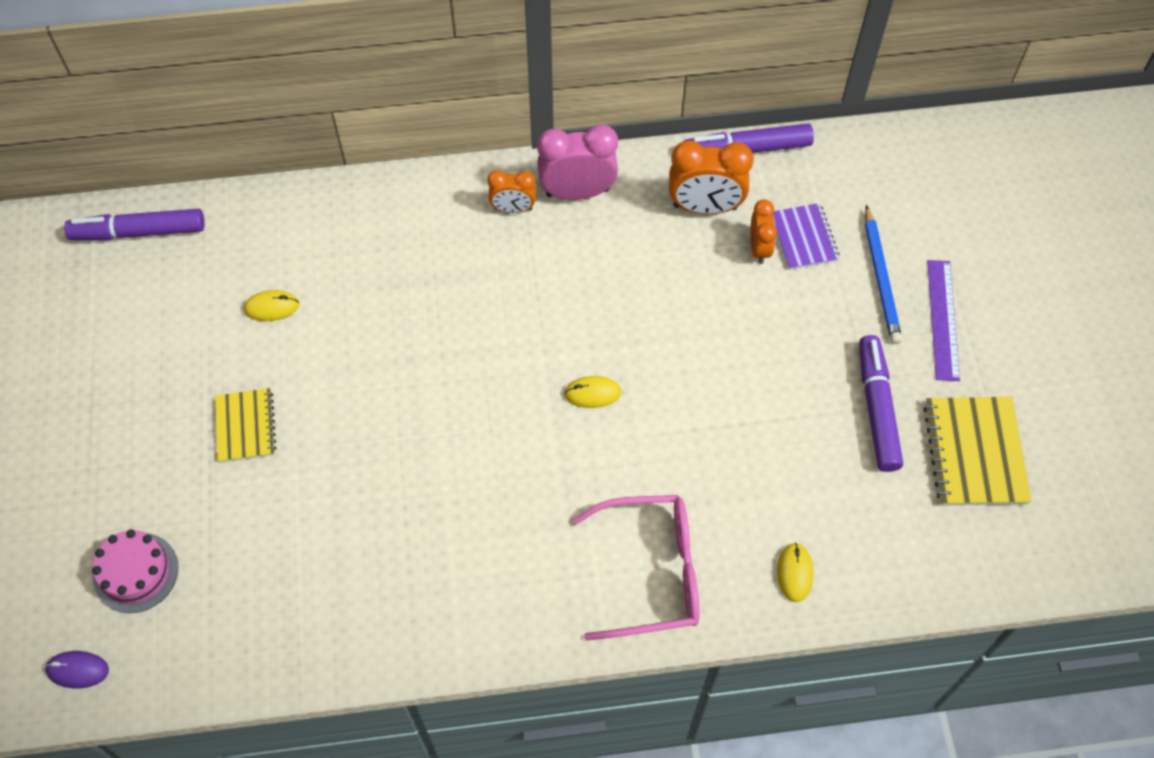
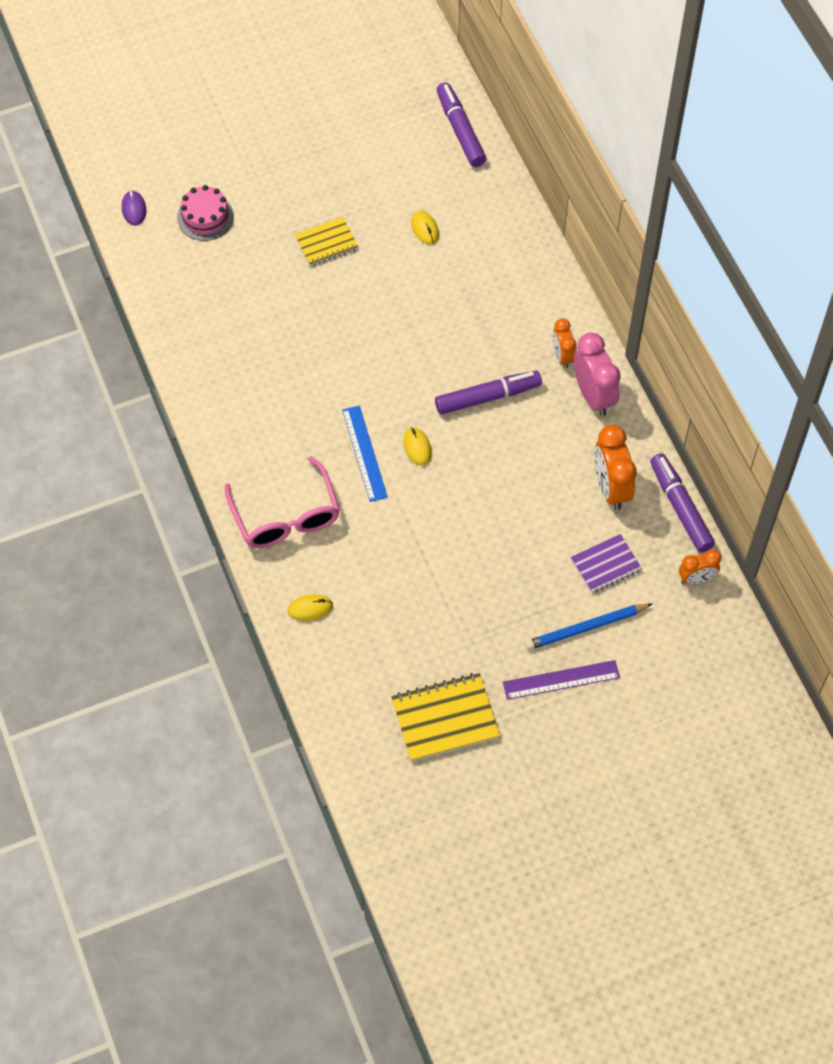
camera: 75 degrees right, 0 degrees up
orange clock [750,199,777,264] -> orange clock moved to [679,549,721,585]
purple marker [859,335,903,472] -> purple marker moved to [435,371,542,415]
none -> blue ruler [342,405,388,502]

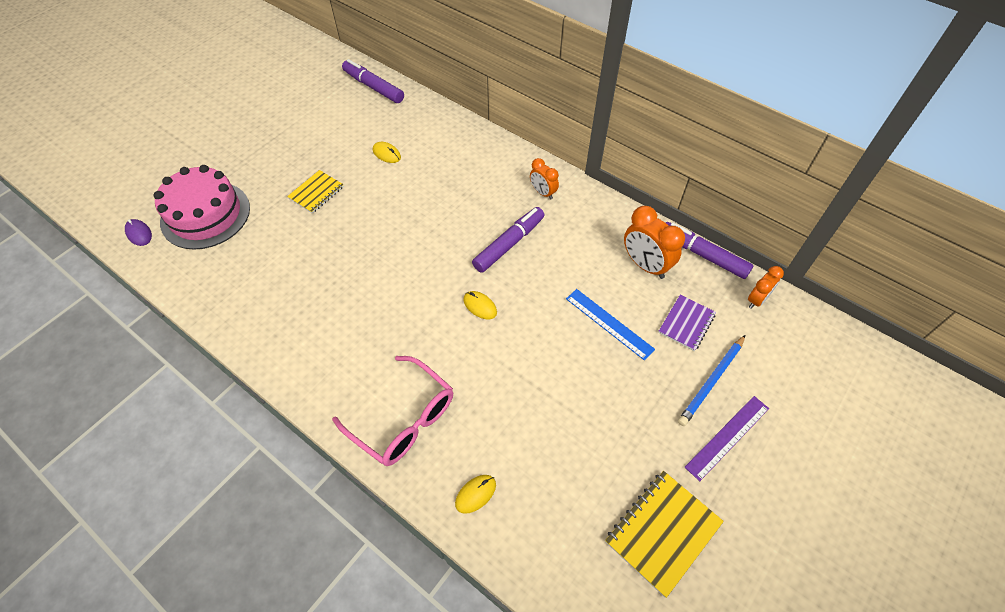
camera: 30 degrees left, 5 degrees down
pink cake [177,185,234,241] -> pink cake [154,165,250,250], size x1.74
blue ruler [342,405,388,502] -> blue ruler moved to [566,289,655,361]
pink clock [574,333,621,416] -> none

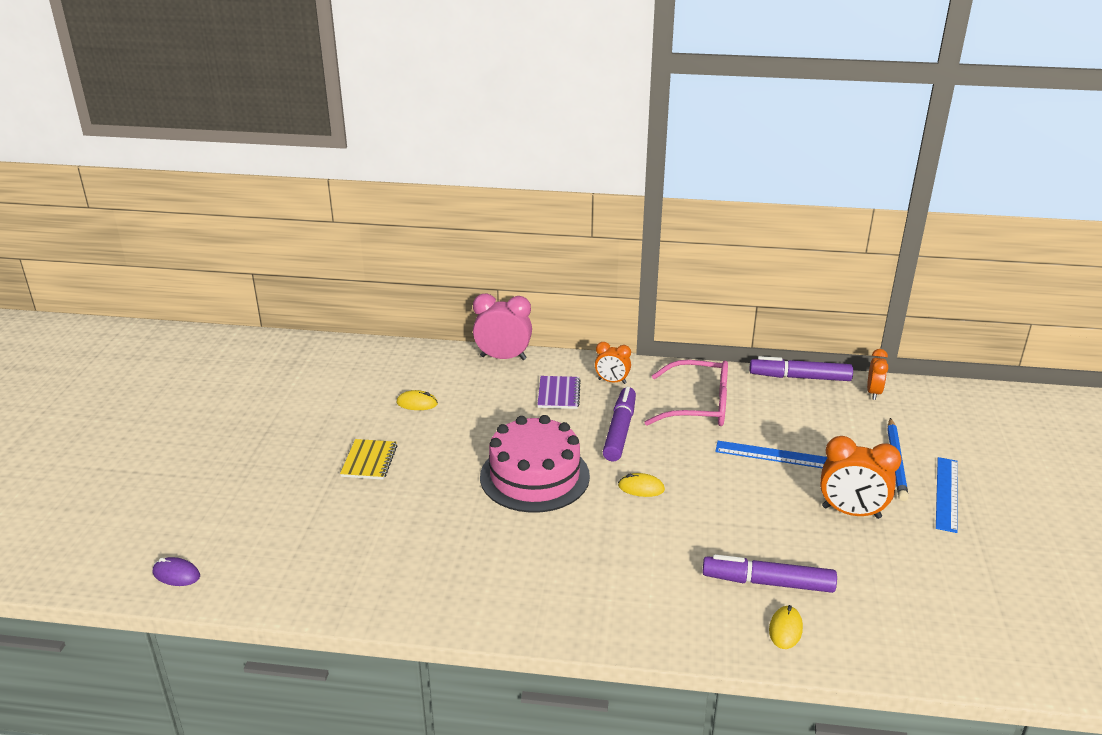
camera: 30 degrees left, 25 degrees down
pink cake [154,165,250,250] -> pink cake moved to [480,415,590,513]
pink glasses [332,356,453,466] -> pink glasses moved to [644,360,728,426]
purple marker [342,59,404,103] -> purple marker moved to [702,554,837,593]
yellow notebook [605,471,724,598] -> none
orange clock [624,206,685,279] -> orange clock moved to [820,436,902,519]
purple notebook [658,295,716,351] -> purple notebook moved to [537,376,581,409]
purple ruler [685,396,769,481] -> blue ruler [936,457,958,533]
none -> pink clock [473,293,532,360]

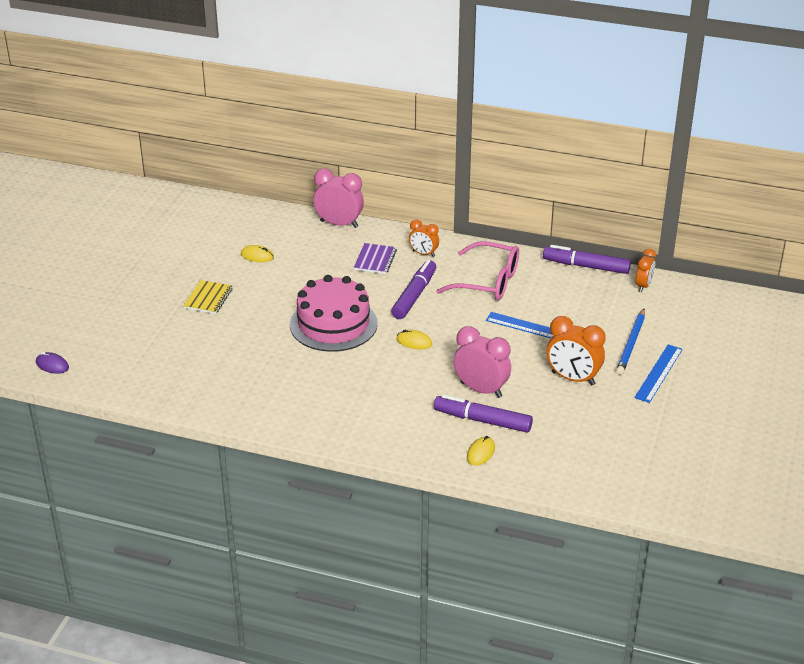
camera: 10 degrees right, 5 degrees up
none -> pink clock [454,326,511,398]

